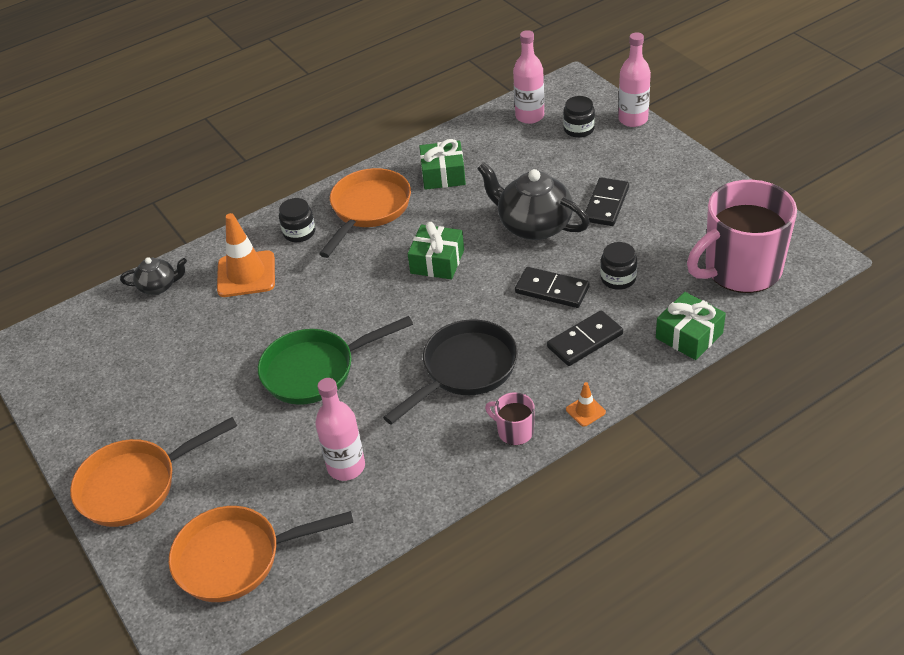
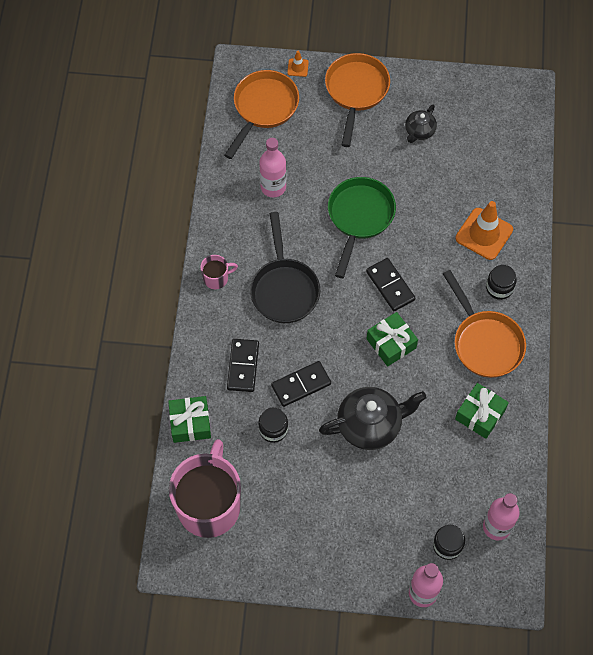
camera: 125 degrees right, 20 degrees up
black teapot [120,257,187,295] -> black teapot moved to [405,105,437,143]
orange traffic cone [566,382,606,427] -> orange traffic cone moved to [287,51,309,77]
black domino [585,177,629,226] -> black domino moved to [366,258,415,311]

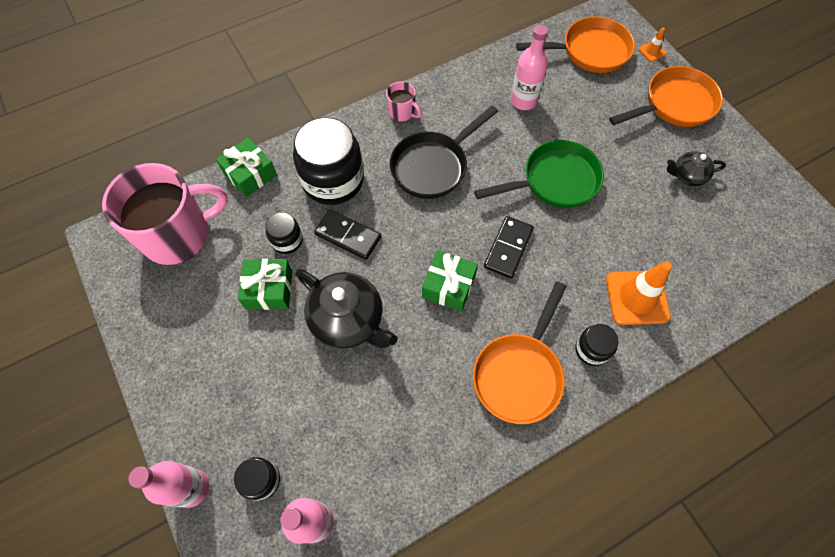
camera: 55 degrees right, 0 degrees up
black domino [227,339,259,392] -> black jar [293,117,364,205]
green gift [455,383,509,439] -> green gift moved to [238,259,292,310]

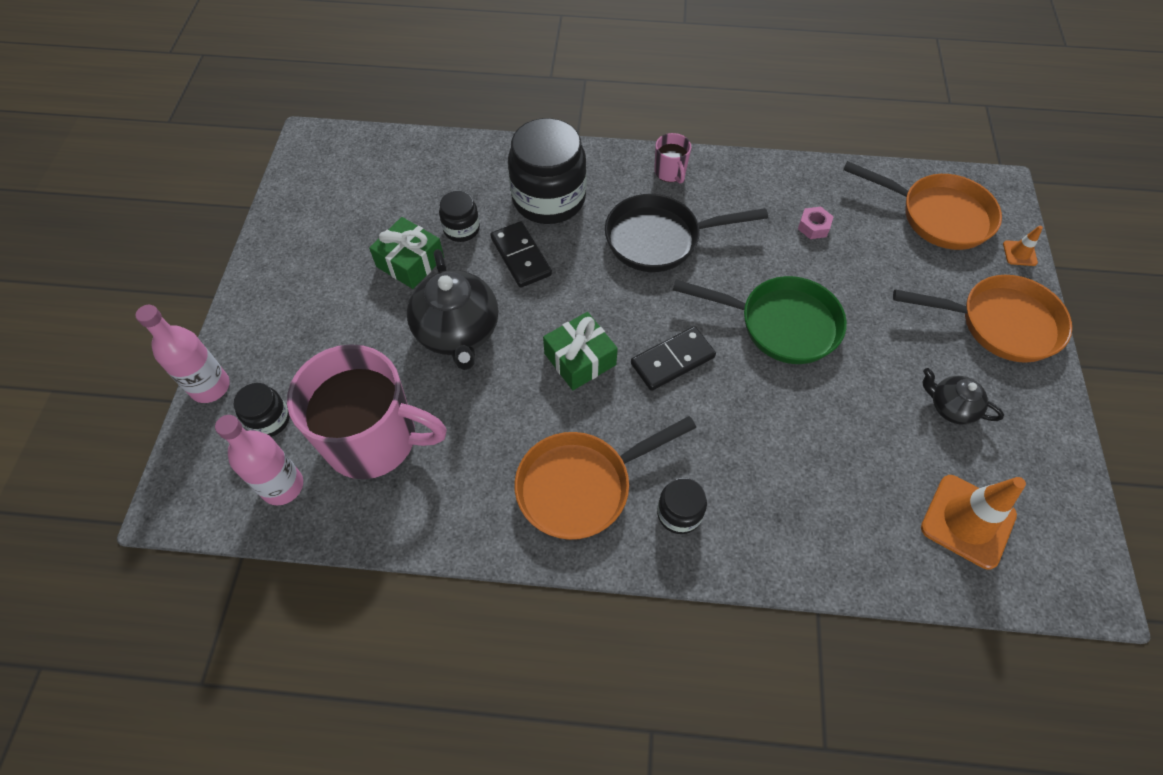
camera: 35 degrees right, 5 degrees down
pink mug [102,163,228,265] -> pink mug moved to [287,344,447,479]
green gift [216,138,277,197] -> none
pink bottle [510,25,548,110] -> pink nut [798,207,834,239]
orange traffic cone [606,261,672,325] -> orange traffic cone moved to [921,475,1026,570]

